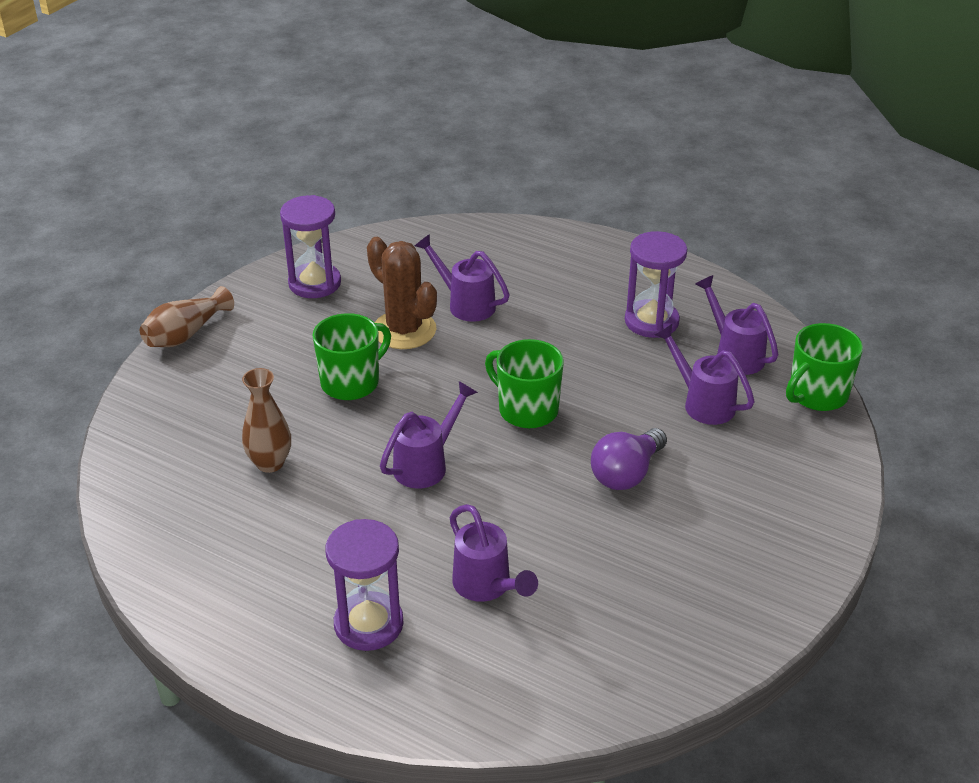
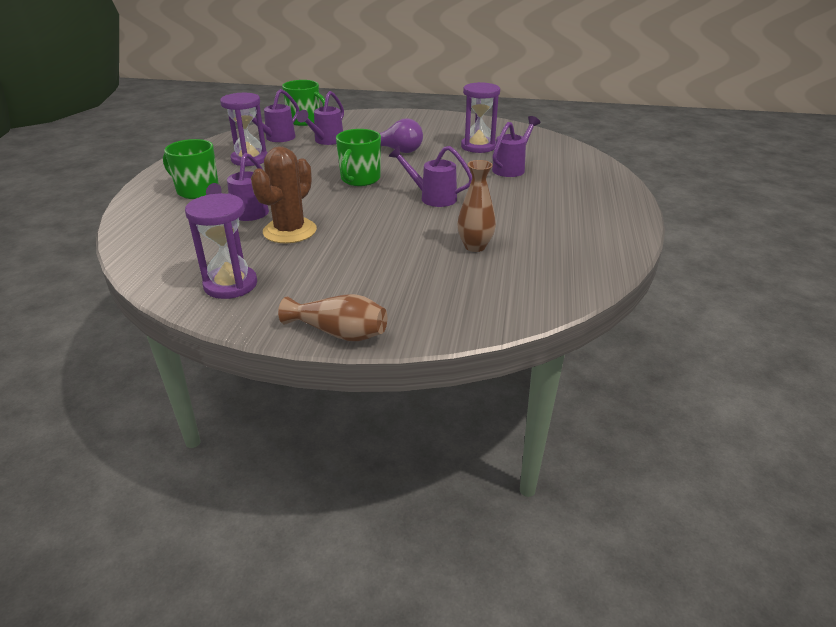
camera: 110 degrees left, 5 degrees down
green mug [312,313,391,400] -> green mug moved to [163,139,219,199]
purple hourglass [325,519,403,651] -> purple hourglass moved to [461,82,500,153]

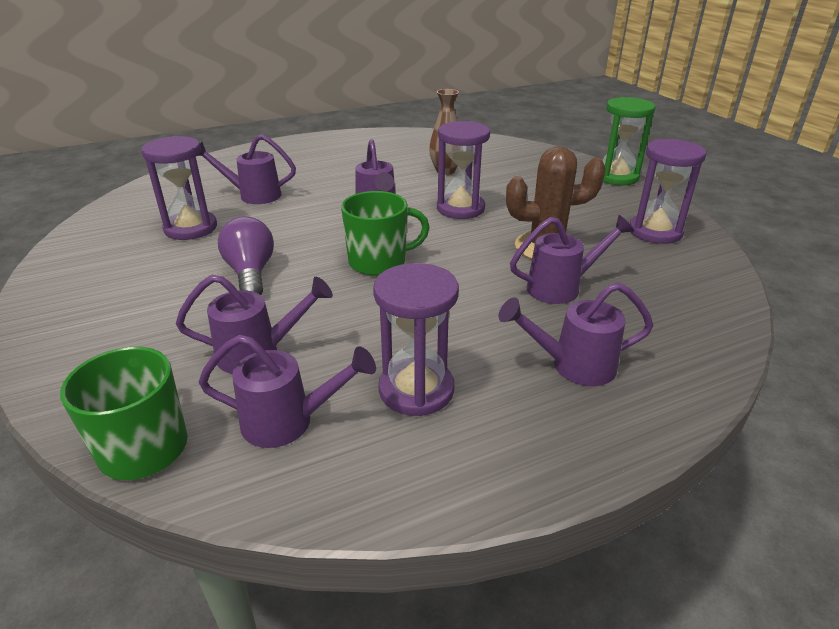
camera: 125 degrees left, 0 degrees up
green mug [163,139,219,199] -> purple watering can [498,282,653,386]
brown vase [278,294,387,341] -> green hourglass [603,97,655,185]
none -> purple hourglass [437,121,490,219]

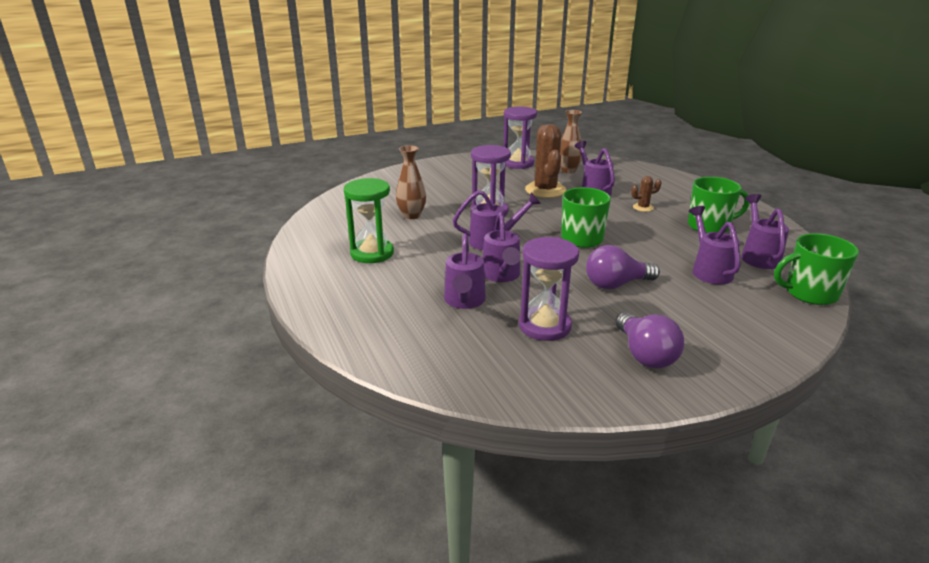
camera: 90 degrees left, 5 degrees down
purple hourglass [373,263,459,416] -> green mug [688,177,750,233]
purple watering can [498,282,653,386] -> purple watering can moved to [483,212,521,282]
green hourglass [603,97,655,185] -> green hourglass moved to [344,178,394,263]
none -> brown vase [560,110,582,174]
none -> purple light bulb [615,312,684,368]
none -> brown cactus [631,176,662,212]

